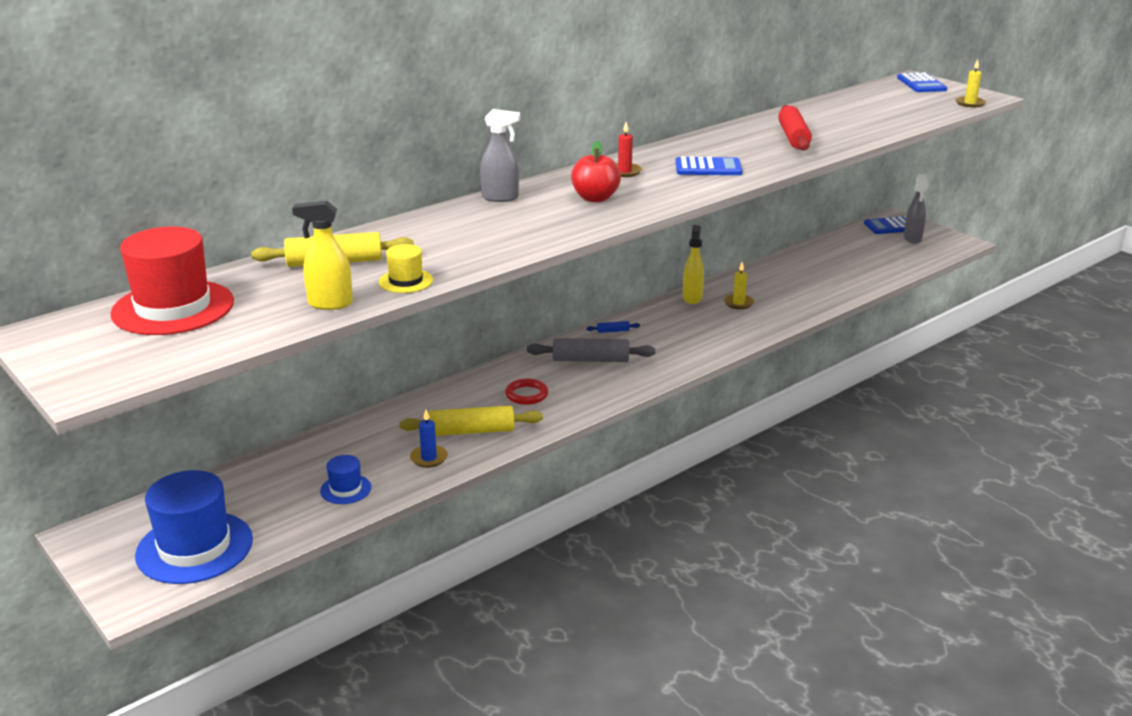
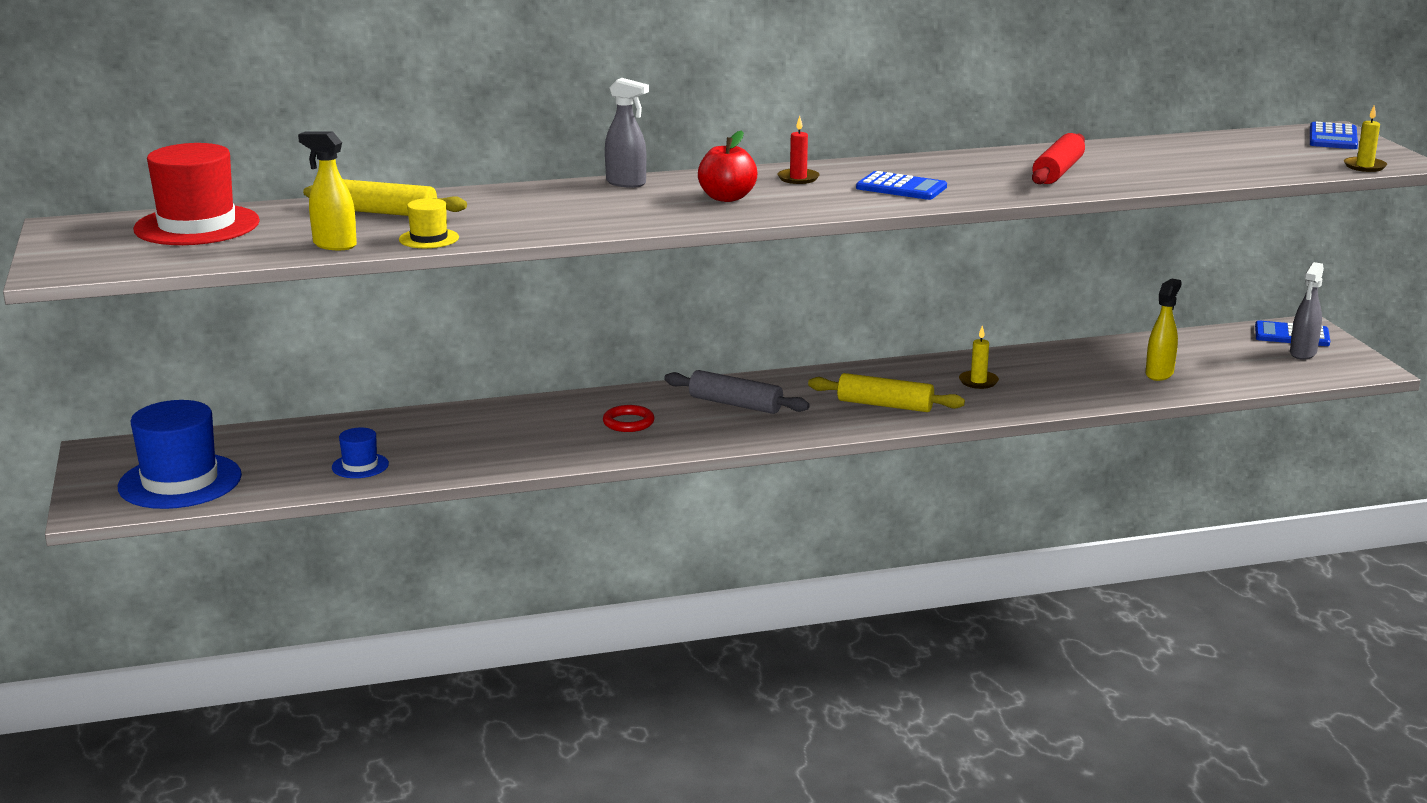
camera: 25 degrees right, 5 degrees down
yellow rolling pin [400,406,543,436] -> yellow rolling pin moved to [808,373,965,412]
blue candle [410,410,448,468] -> none
blue rolling pin [586,321,640,333] -> none
yellow spray bottle [683,225,704,304] -> yellow spray bottle moved to [1146,278,1182,381]

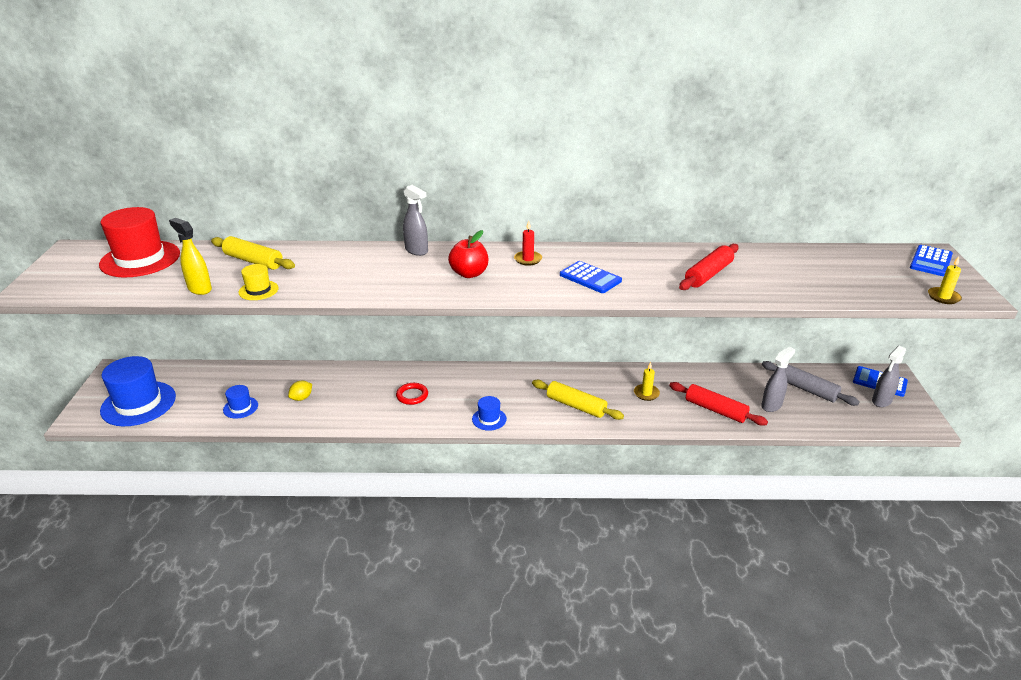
camera: 15 degrees right, 10 degrees up
grey rolling pin [664,370,810,414] -> grey rolling pin moved to [762,361,860,406]
yellow spray bottle [1146,278,1182,381] -> grey spray bottle [761,347,795,412]
none -> yellow lemon [288,381,312,401]
none -> blue hat [472,396,507,431]
none -> red rolling pin [669,382,768,426]

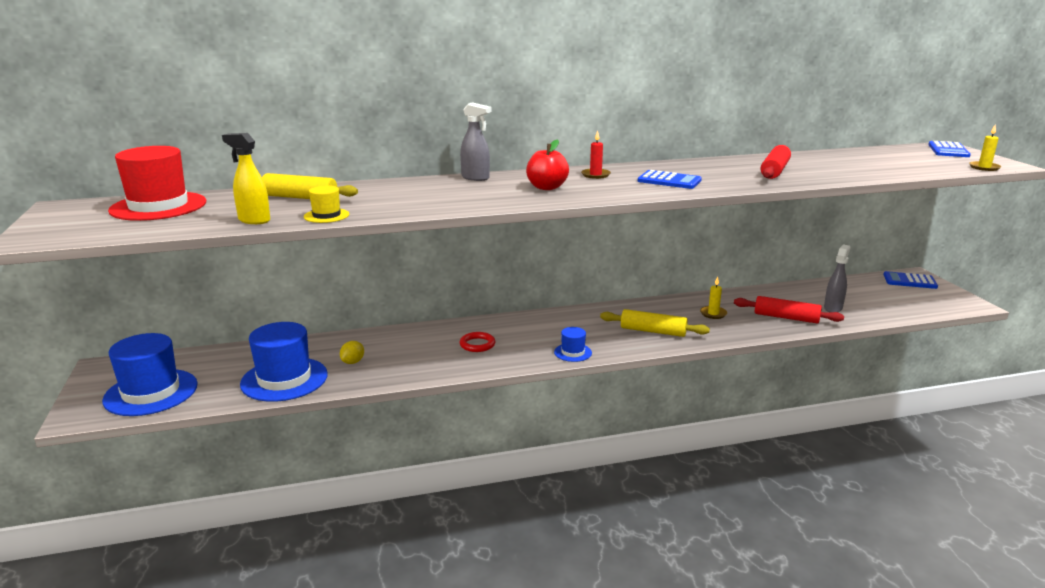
camera: 15 degrees left, 10 degrees down
blue hat [223,385,258,419] -> blue hat [240,322,328,402], size x2.09
grey rolling pin [762,361,860,406] -> none
grey spray bottle [872,346,906,407] -> none

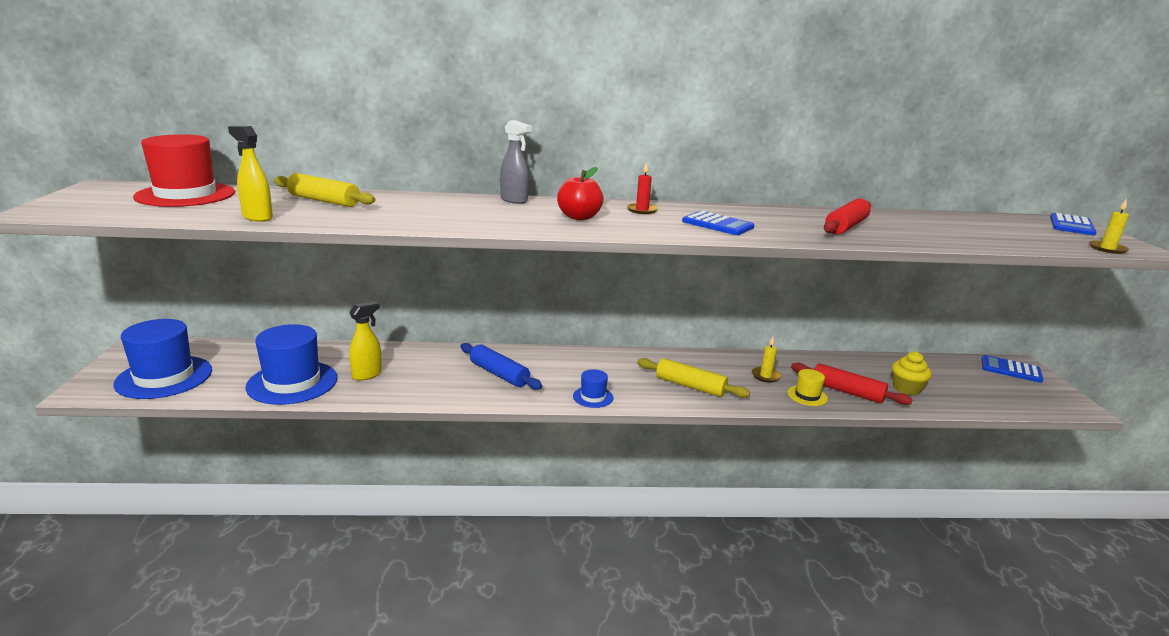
camera: 10 degrees right, 0 degrees up
yellow hat [304,186,349,223] -> yellow hat moved to [787,369,828,406]
yellow lemon [340,341,364,364] -> yellow spray bottle [349,301,382,381]
red ring [460,332,495,352] -> blue rolling pin [460,343,542,390]
grey spray bottle [824,245,851,312] -> yellow cupcake [892,351,932,395]

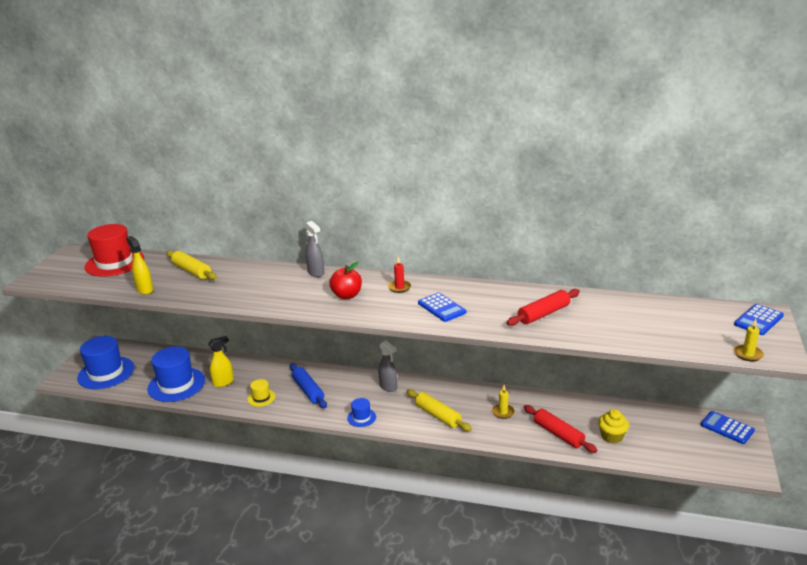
camera: 20 degrees right, 5 degrees up
yellow hat [787,369,828,406] -> yellow hat moved to [247,379,275,407]
none -> grey spray bottle [378,341,397,392]

